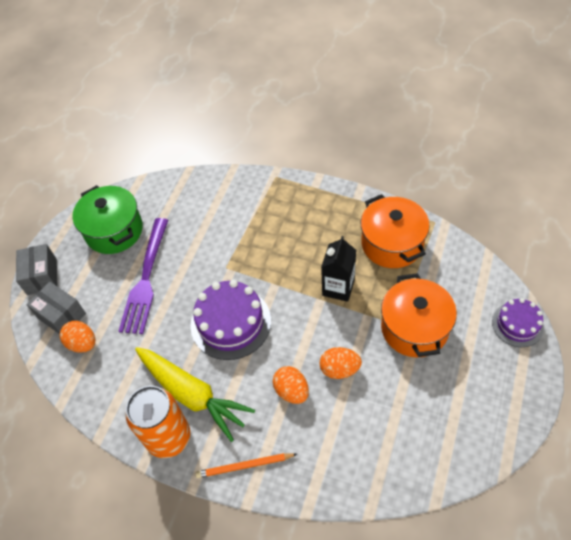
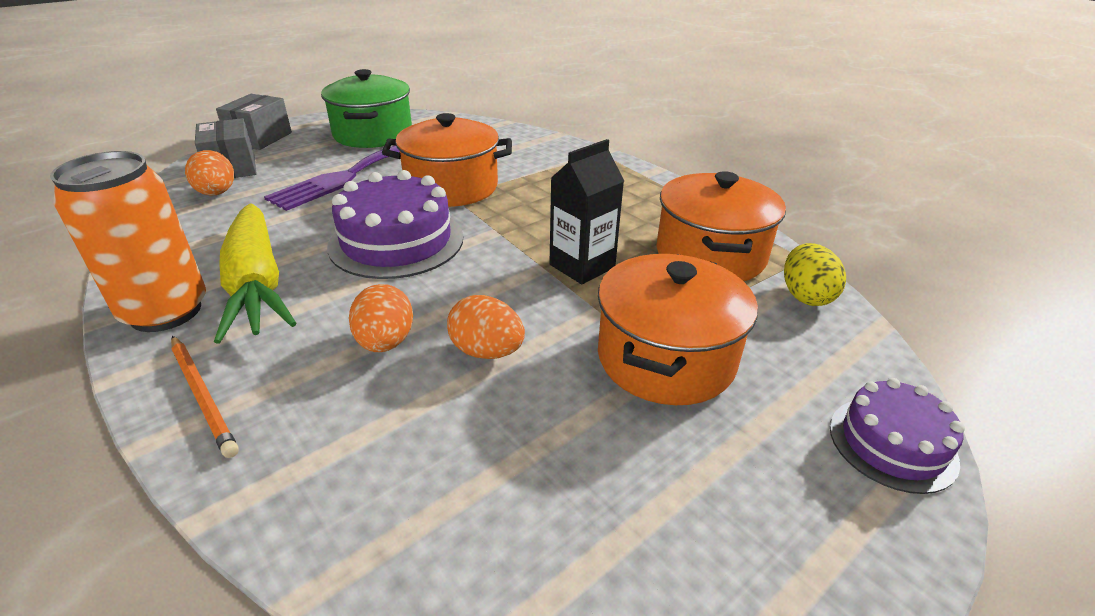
camera: 25 degrees right, 20 degrees down
orange pencil [195,453,297,478] -> orange pencil turned 150 degrees counterclockwise [171,336,239,458]
none -> orange pot [382,113,512,207]
none -> yellow egg [784,243,846,306]

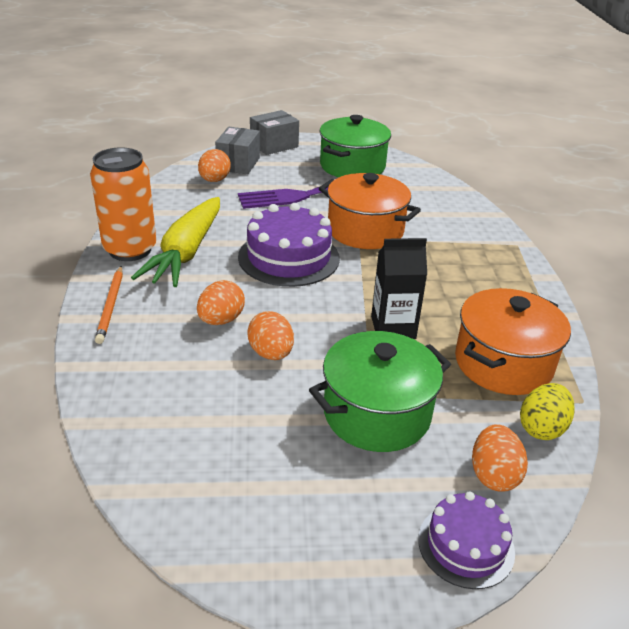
camera: 35 degrees right, 0 degrees up
orange pot [598,254,758,405] -> green pot [309,331,451,452]
none -> orange egg [472,424,528,492]

